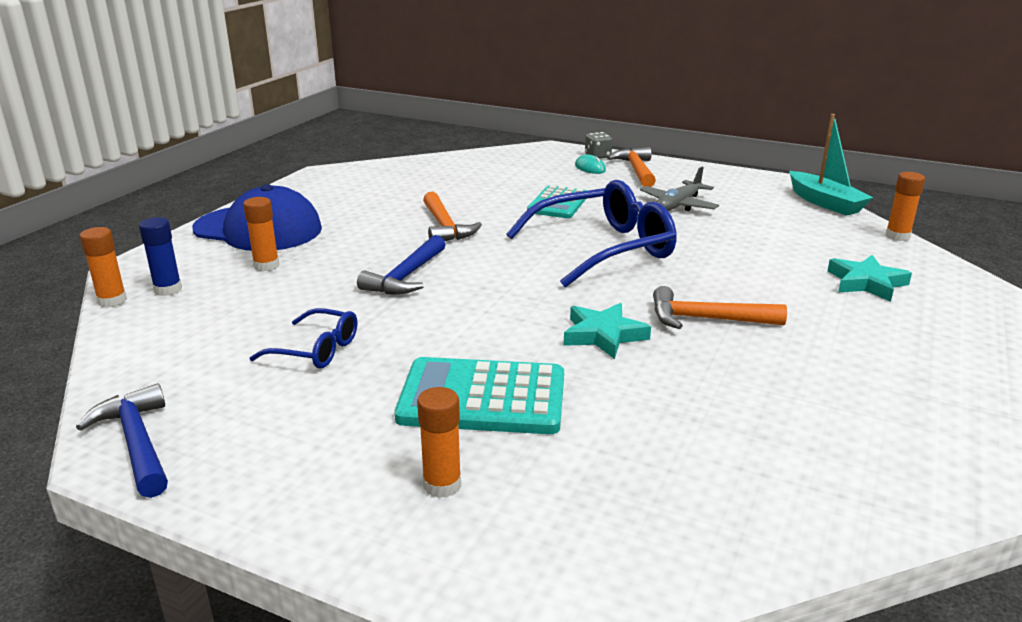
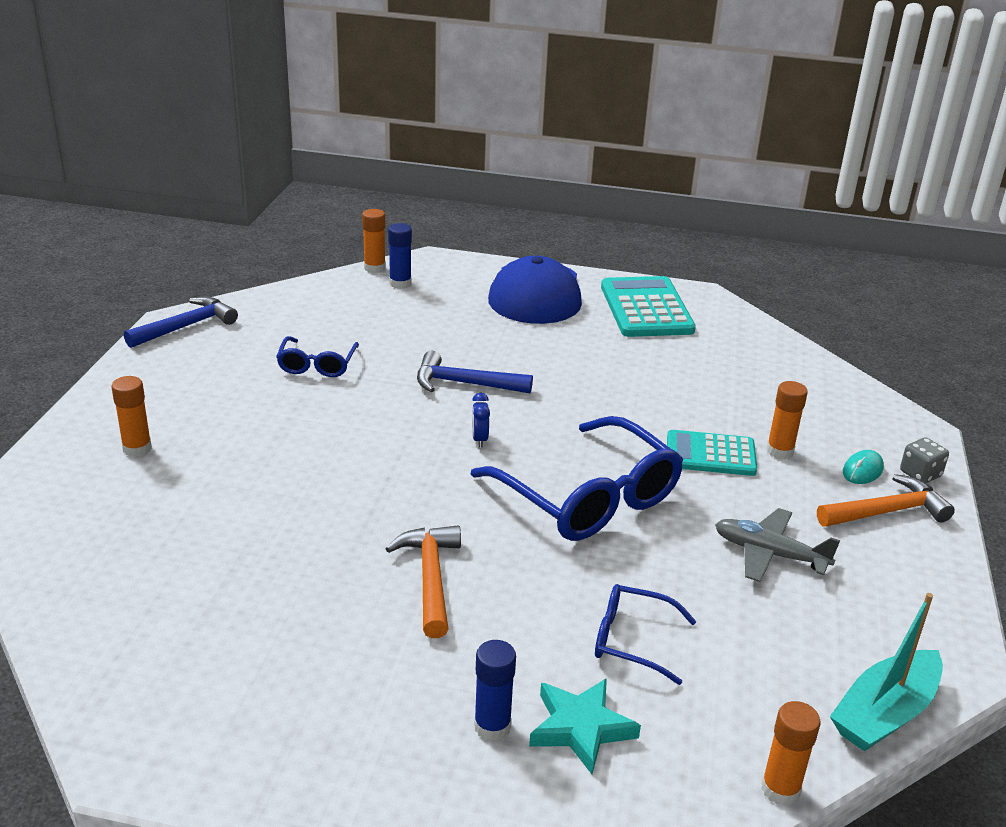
camera: 75 degrees right, 5 degrees up
orange glue stick [243,197,279,271] -> orange glue stick moved to [766,381,808,459]
turquoise calculator [394,357,564,434] -> turquoise calculator moved to [601,276,696,337]
orange hammer [423,192,482,241] -> none
turquoise star [564,303,651,359] -> none
none -> blue clock [472,392,490,447]
none -> blue glue stick [474,640,516,741]
none -> blue glasses [595,584,697,685]

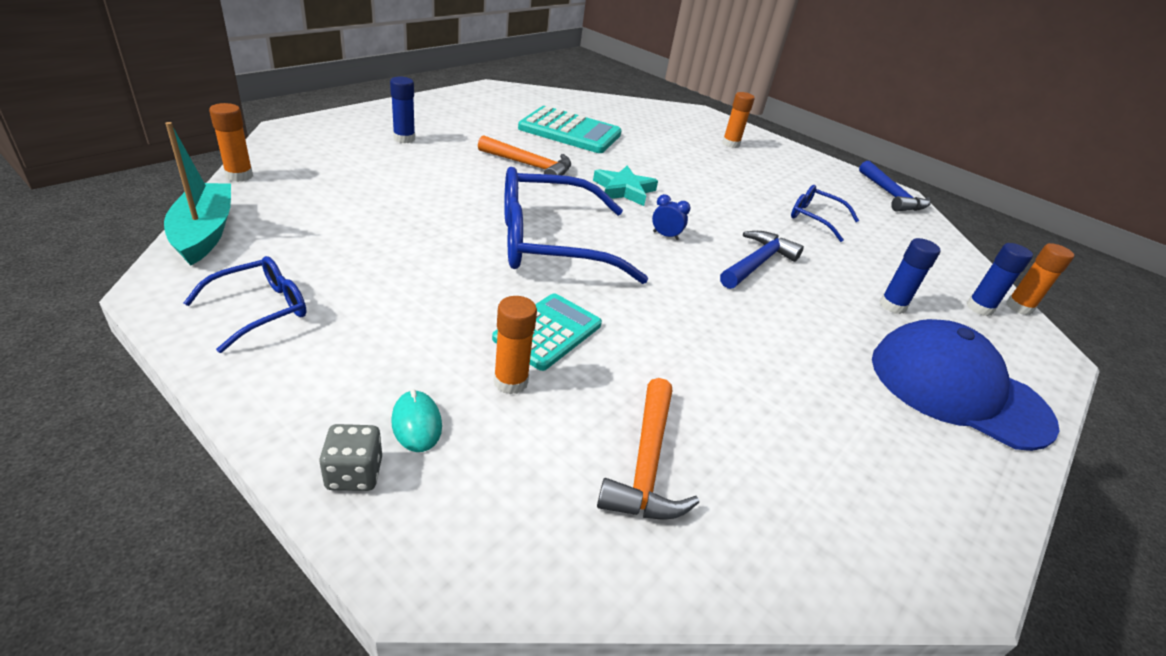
camera: 115 degrees right, 5 degrees up
turquoise star [529,678,641,774] -> turquoise star moved to [593,166,658,206]
blue glasses [595,584,697,685] -> blue glasses moved to [184,256,307,353]
turquoise calculator [601,276,696,337] -> turquoise calculator moved to [518,106,622,153]
grey plane [715,508,840,582] -> none
orange hammer [817,474,955,527] -> orange hammer moved to [597,378,699,520]
none -> blue glue stick [880,238,941,314]

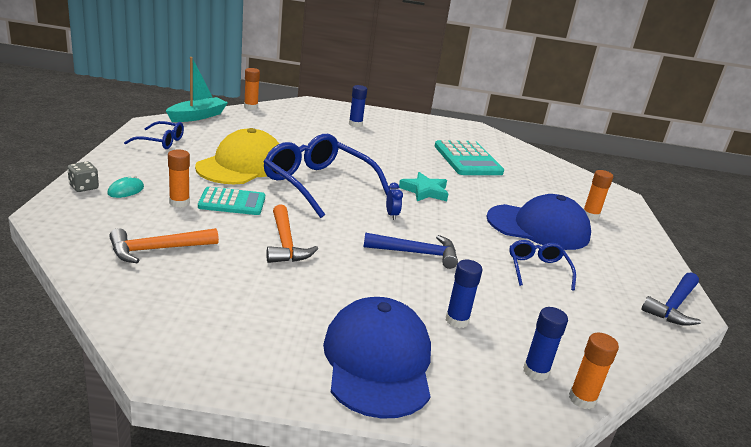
camera: 55 degrees right, 10 degrees down
orange hammer [478,135,571,184] -> orange hammer moved to [267,205,318,263]
none -> yellow cap [195,128,279,184]
none -> blue cap [486,194,591,250]

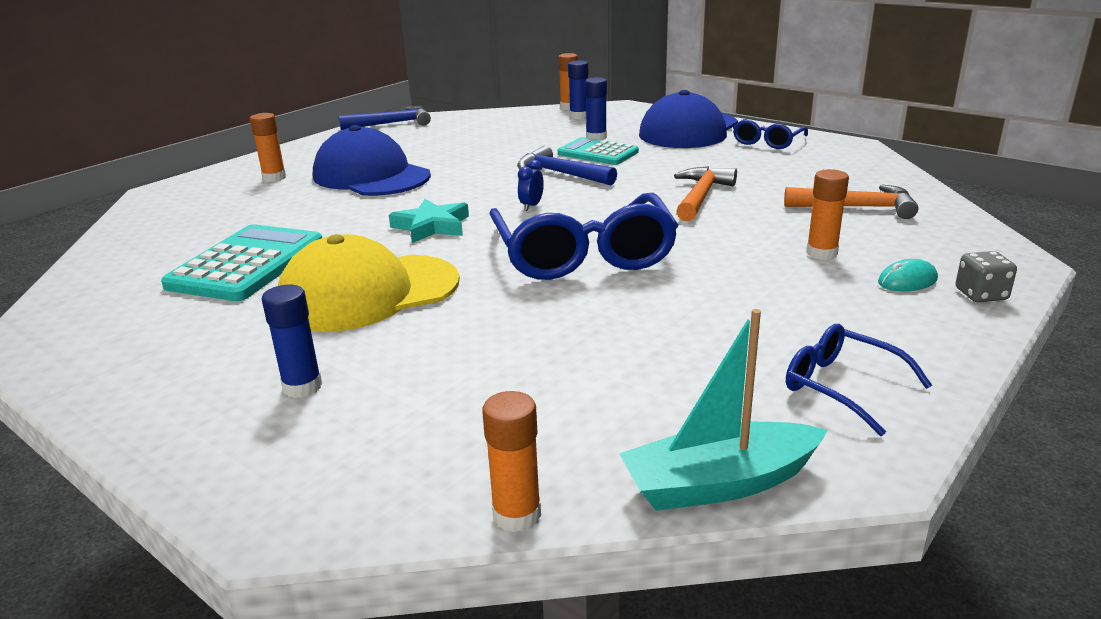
camera: 140 degrees left, 0 degrees up
yellow cap [195,128,279,184] -> yellow cap moved to [278,234,460,332]
turquoise calculator [198,187,265,215] -> turquoise calculator moved to [558,137,639,165]
blue glasses [509,240,576,291] -> blue glasses moved to [733,119,808,149]

